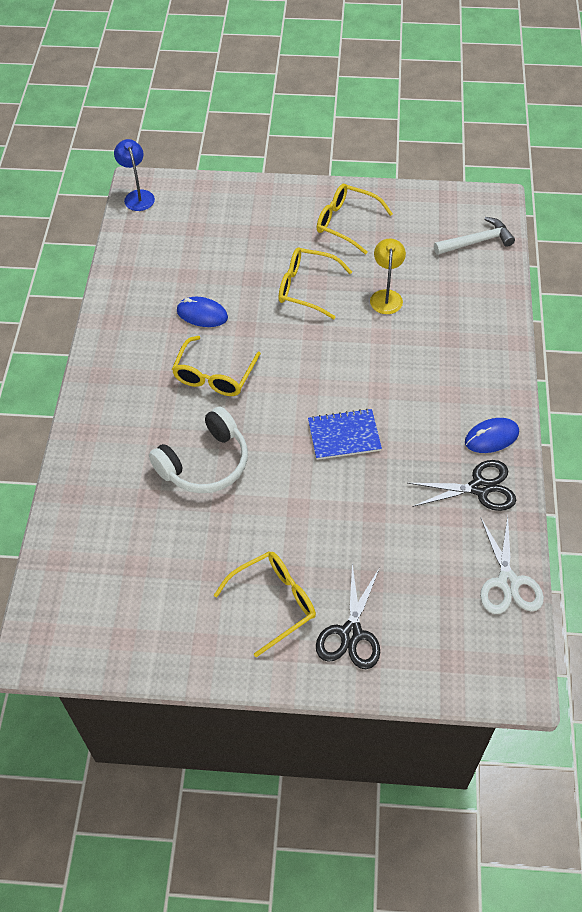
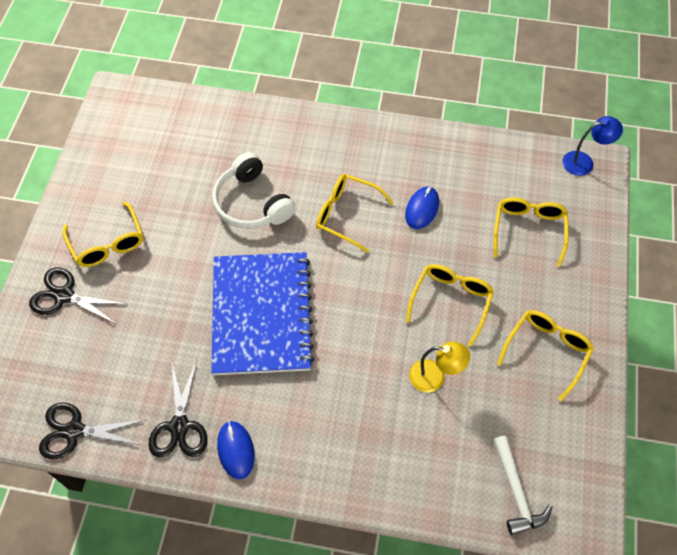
camera: 95 degrees right, 5 degrees up
blue notebook [308,408,382,460] -> blue notebook [211,252,315,375], size x2.05
white scissors [480,516,544,614] -> black scissors [39,403,145,459]
none -> yellow glasses [494,197,569,267]

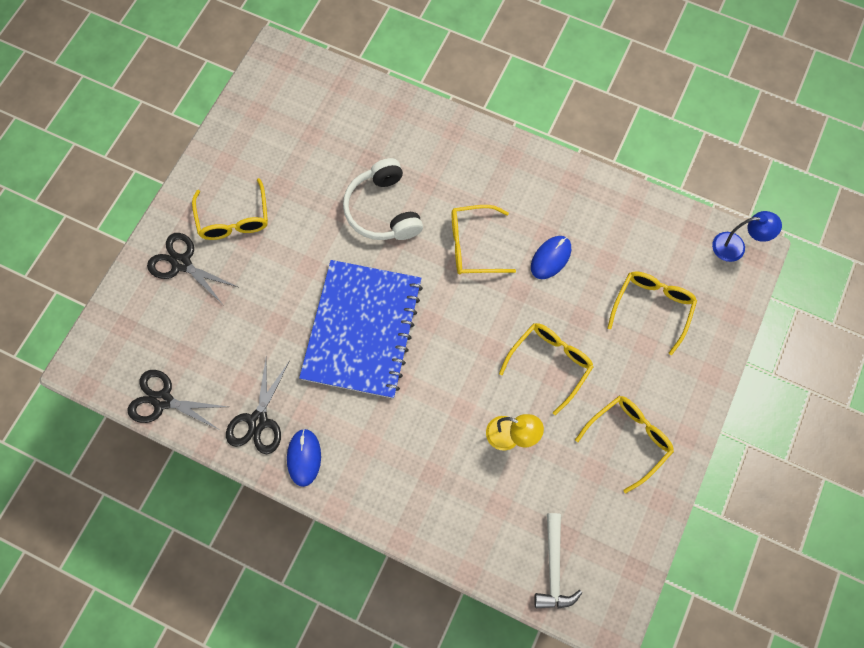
camera: 15 degrees right, 10 degrees up
yellow glasses [316,174,394,253] -> yellow glasses turned 45 degrees counterclockwise [451,205,516,275]

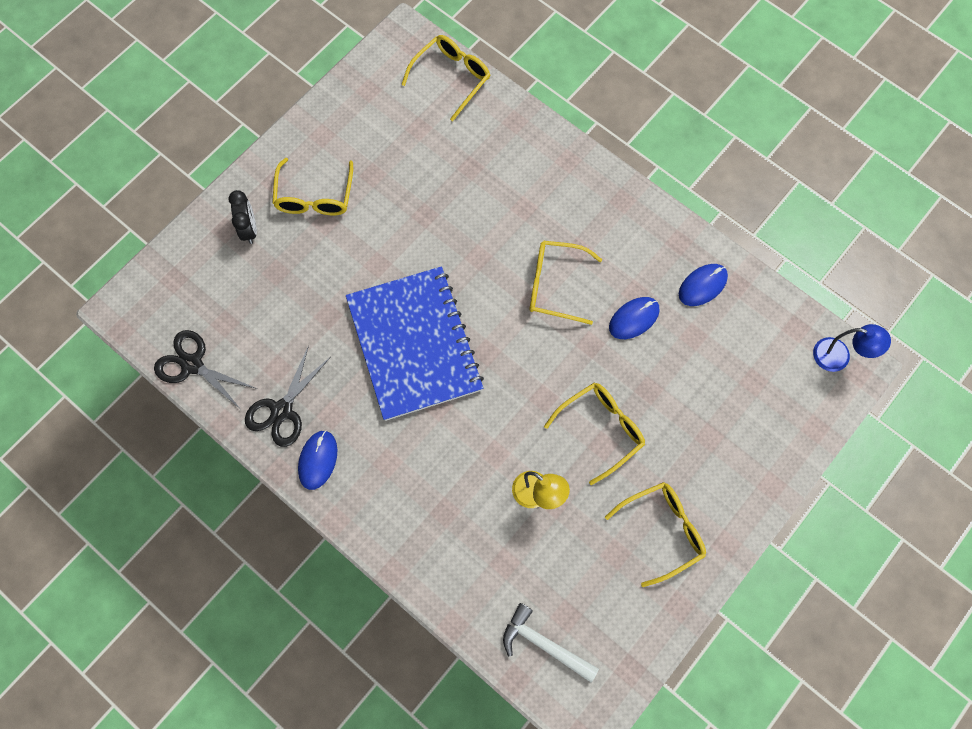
camera: 15 degrees right, 0 degrees up
black scissors [147,233,238,304] -> black clock [228,190,257,244]
blue notebook [299,260,423,399] -> blue notebook turned 45 degrees counterclockwise [346,266,484,421]
white headphones [343,158,423,240] -> none
white hammer [534,513,582,608] -> white hammer turned 105 degrees clockwise [503,603,599,682]
yellow glasses [607,271,697,355] -> yellow glasses moved to [401,35,490,121]
none -> blue mouse [679,264,728,306]

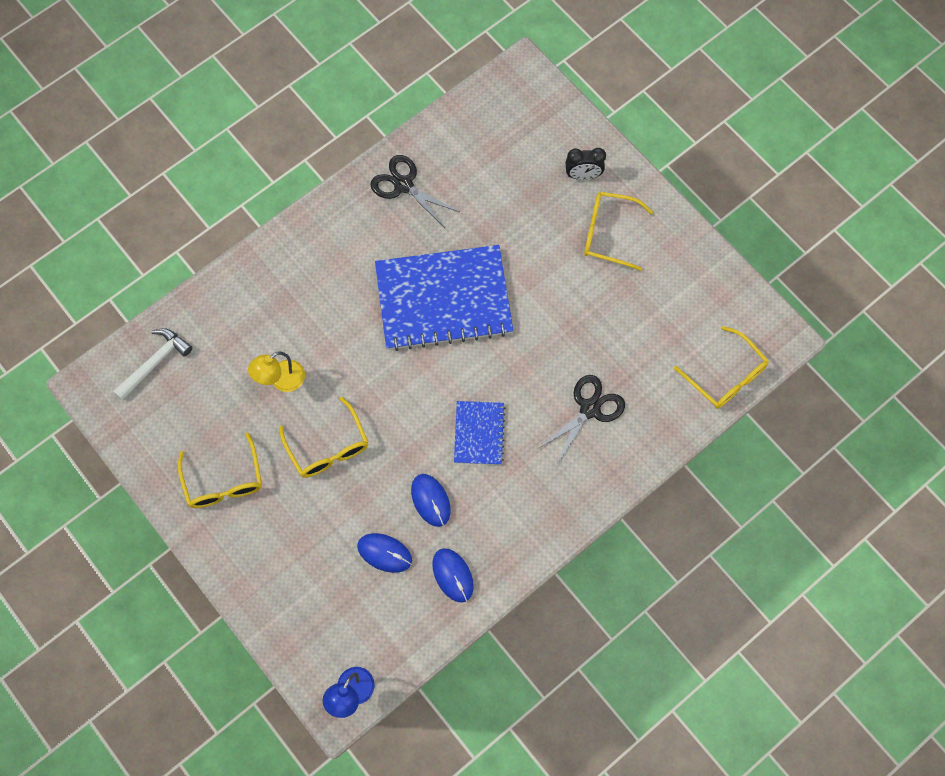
camera: 100 degrees right, 0 degrees up
black scissors [154,330,257,408] -> black scissors moved to [539,375,625,463]
blue mouse [298,430,337,490] -> blue mouse moved to [357,533,412,573]
yellow glasses [530,241,602,325] -> blue notebook [454,401,505,465]

